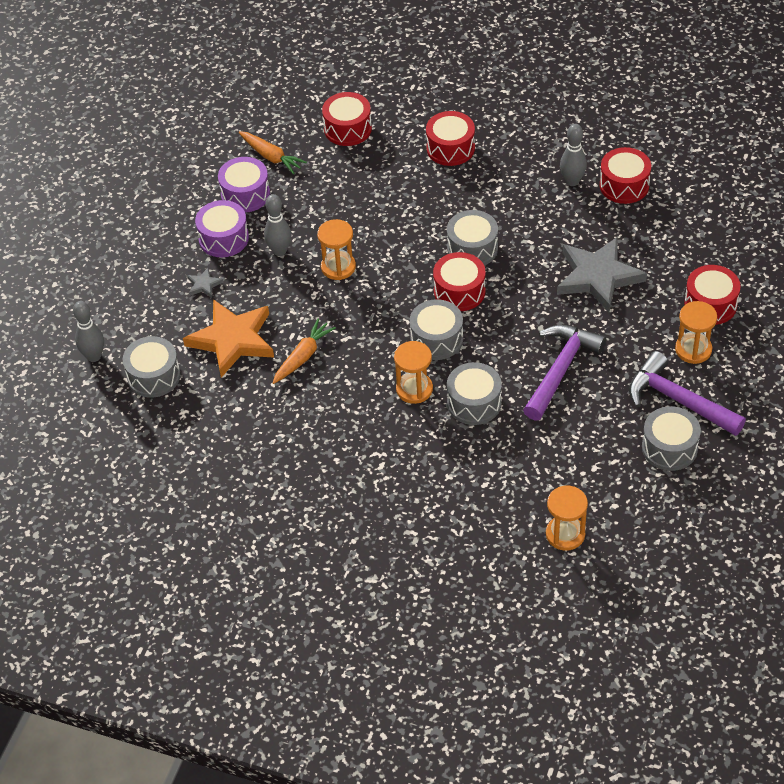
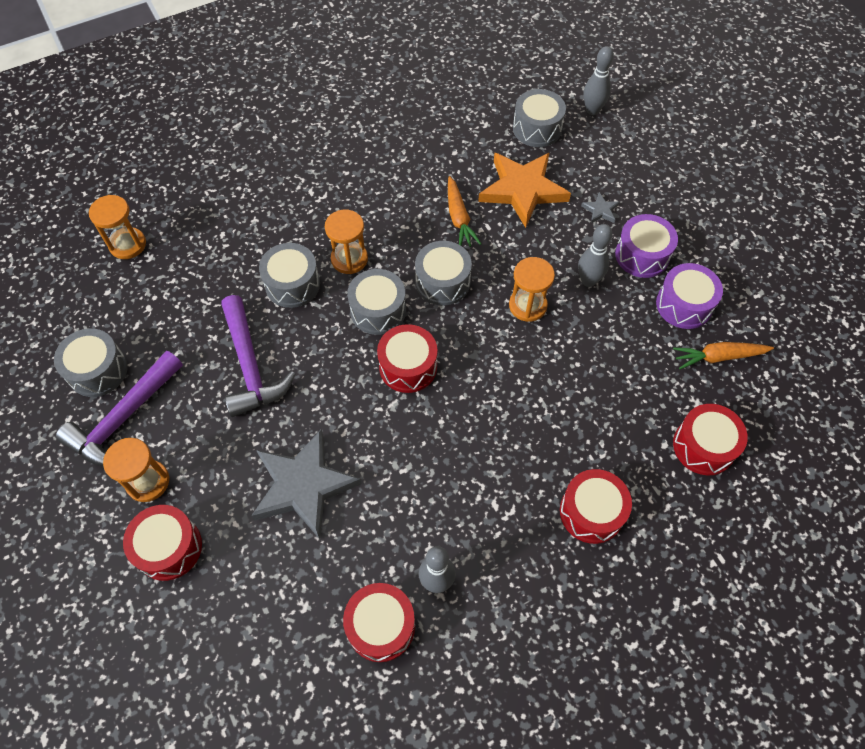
camera: 130 degrees right, 10 degrees up
grey drum [447,210,498,266] -> grey drum moved to [415,241,472,305]
purple hammer [629,351,746,436] -> purple hammer turned 135 degrees clockwise [56,351,183,466]

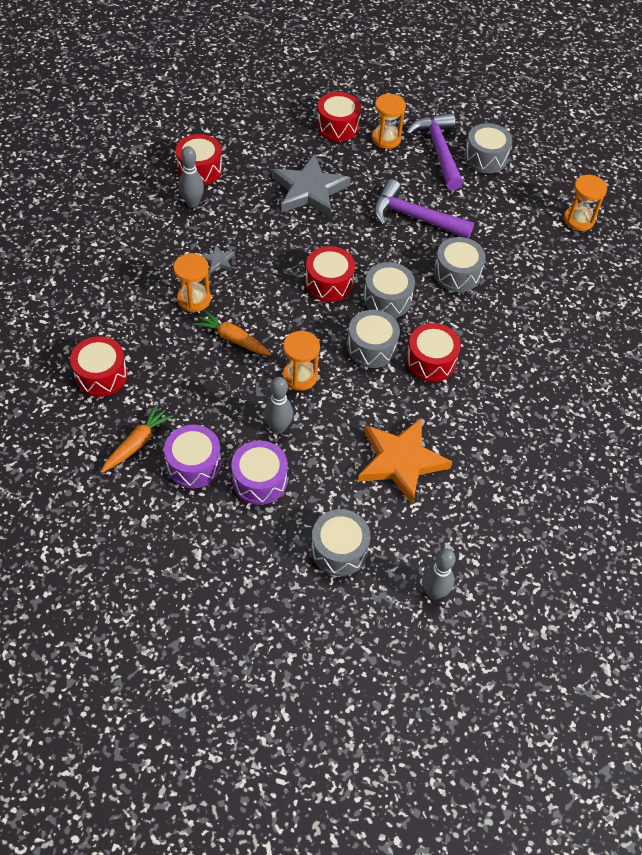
camera: 130 degrees right, 5 degrees down
orange hourglass [325,209,368,274] -> orange hourglass moved to [173,253,211,312]
orange carrot [448,176,481,247] -> orange carrot moved to [193,310,271,355]
grey drum [513,89,566,147] -> grey drum moved to [311,509,371,576]
red drum [560,469,632,544] -> red drum moved to [406,323,461,382]
grey star [581,192,620,223] -> grey star moved to [202,245,235,273]

